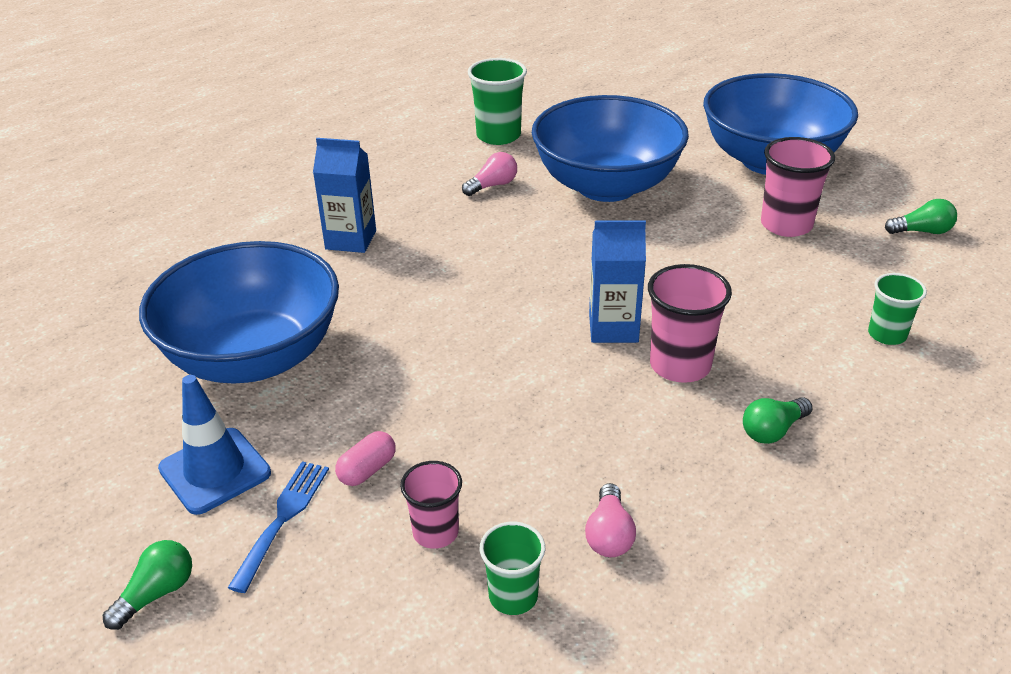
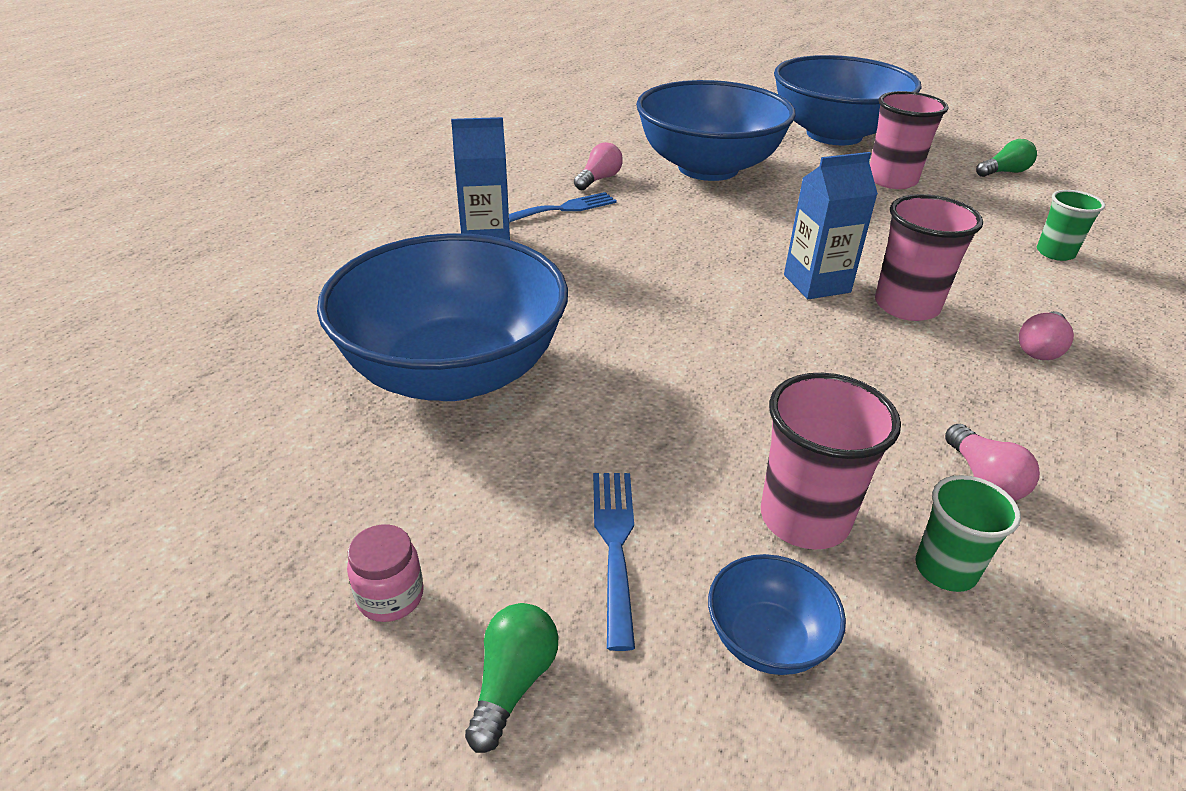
camera: 20 degrees left, 0 degrees up
blue traffic cone [158,375,271,515] -> none
pink capsule [335,431,396,486] -> none
pink cup [400,461,462,549] -> pink cup [761,373,901,550], size x1.58
green cup [468,58,527,145] -> none
green light bulb [743,397,813,444] -> pink light bulb [1019,311,1074,360]
none -> pink jar [347,524,424,622]
none -> blue fork [509,192,617,223]
none -> blue bowl [708,554,846,675]

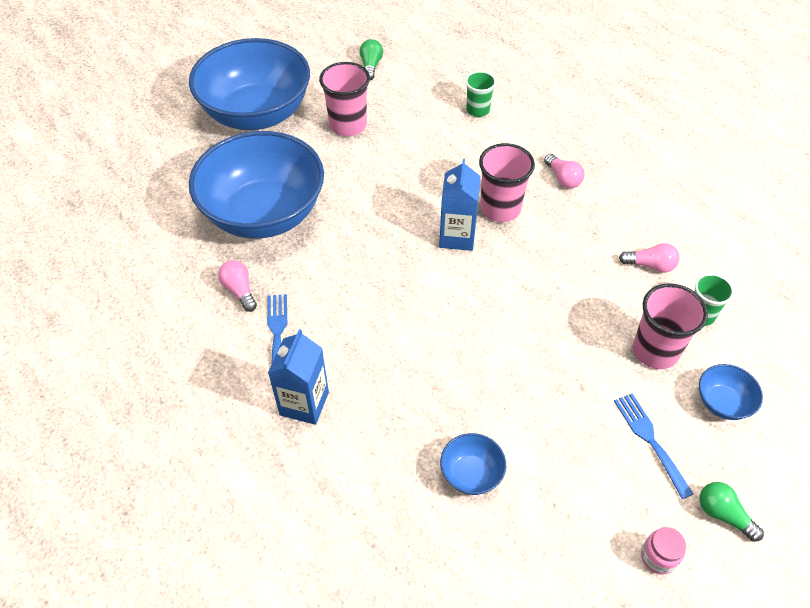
camera: 65 degrees left, 15 degrees up
blue bowl [317,233,568,401] -> blue bowl [440,433,506,495], size x0.40
blue fork [593,473,635,651] -> blue fork turned 45 degrees clockwise [614,393,693,499]

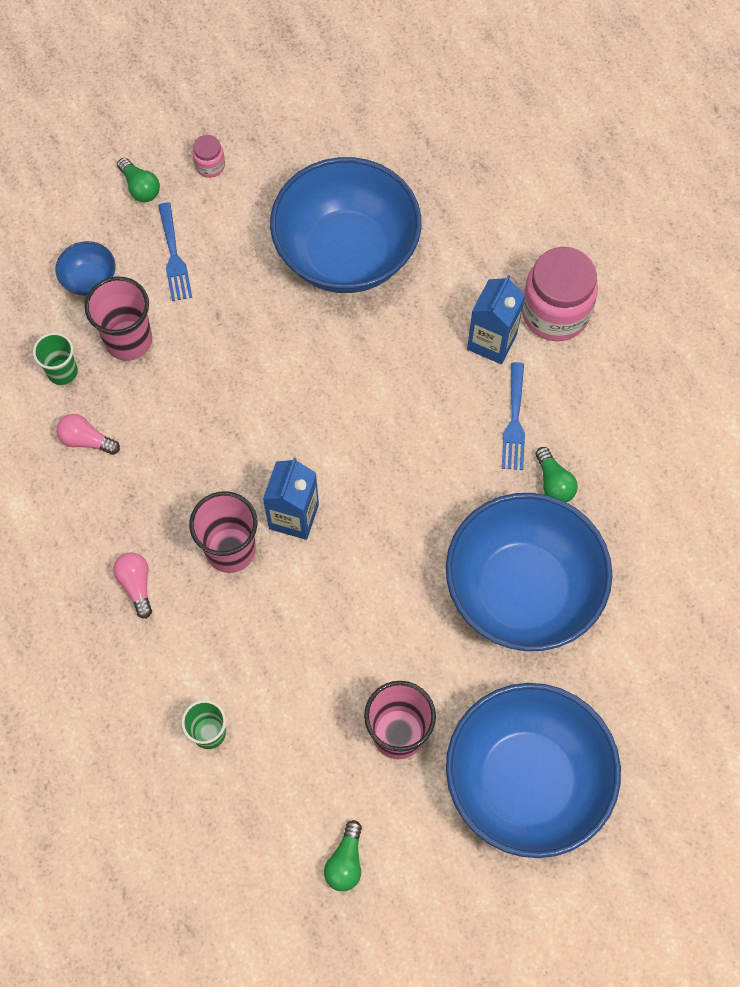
camera: 170 degrees left, 15 degrees up
pink light bulb [218,260,257,312] -> green light bulb [535,447,578,502]
blue bowl [440,433,506,495] -> blue bowl [270,157,421,293], size x2.49
none -> pink jar [522,247,598,341]

